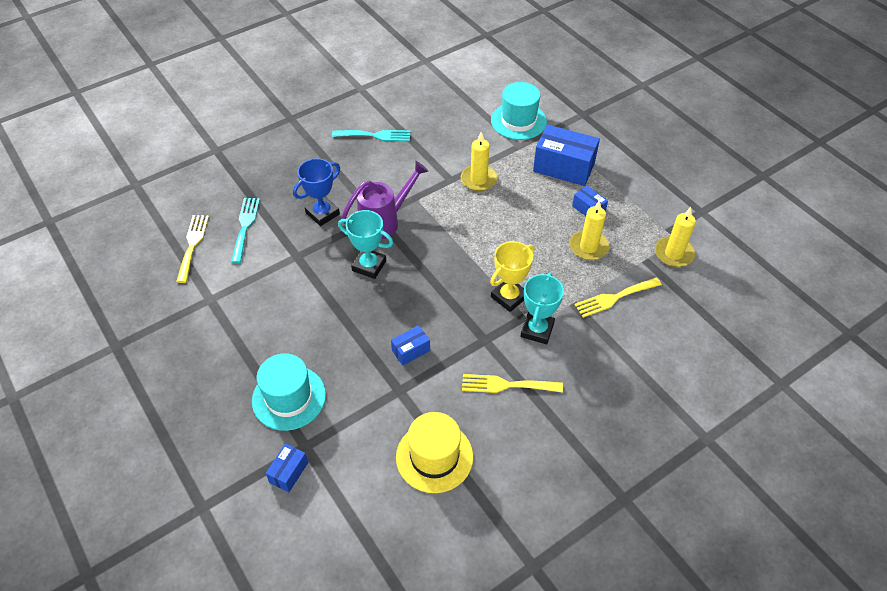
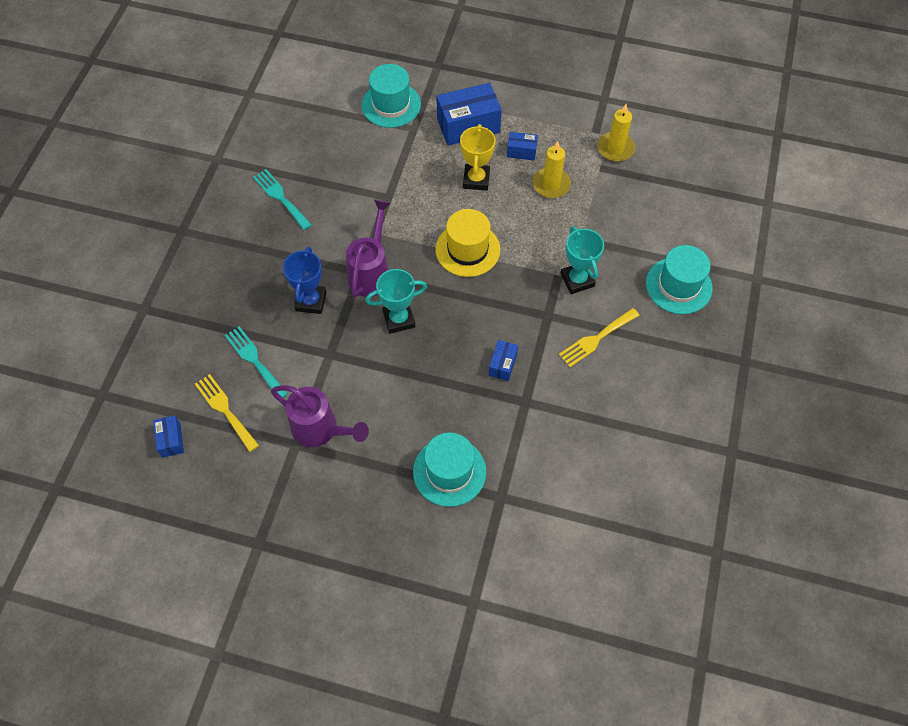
camera: 40 degrees left, 10 degrees up
blue box [265,444,308,492] -> blue box moved to [153,415,184,458]
turquoise fork [332,130,411,141] -> turquoise fork turned 90 degrees counterclockwise [253,169,312,230]
yellow hat [396,412,473,493] -> yellow hat moved to [435,209,500,277]
yellow candle [461,132,498,191] -> none
yellow trophy [490,241,534,312] -> yellow trophy moved to [460,124,496,191]
yellow fork [575,277,662,318] -> none
none -> purple watering can [271,385,369,447]
none -> turquoise hat [646,245,713,314]

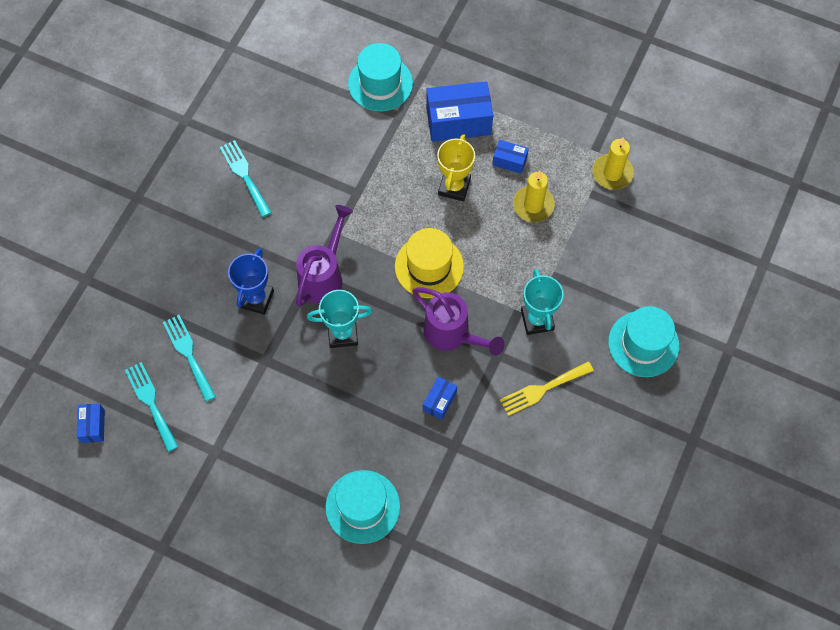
camera: 10 degrees right, 5 degrees up
yellow fork [195,374,259,452] -> turquoise fork [125,362,179,452]
purple watering can [271,385,369,447] -> purple watering can moved to [412,287,505,356]

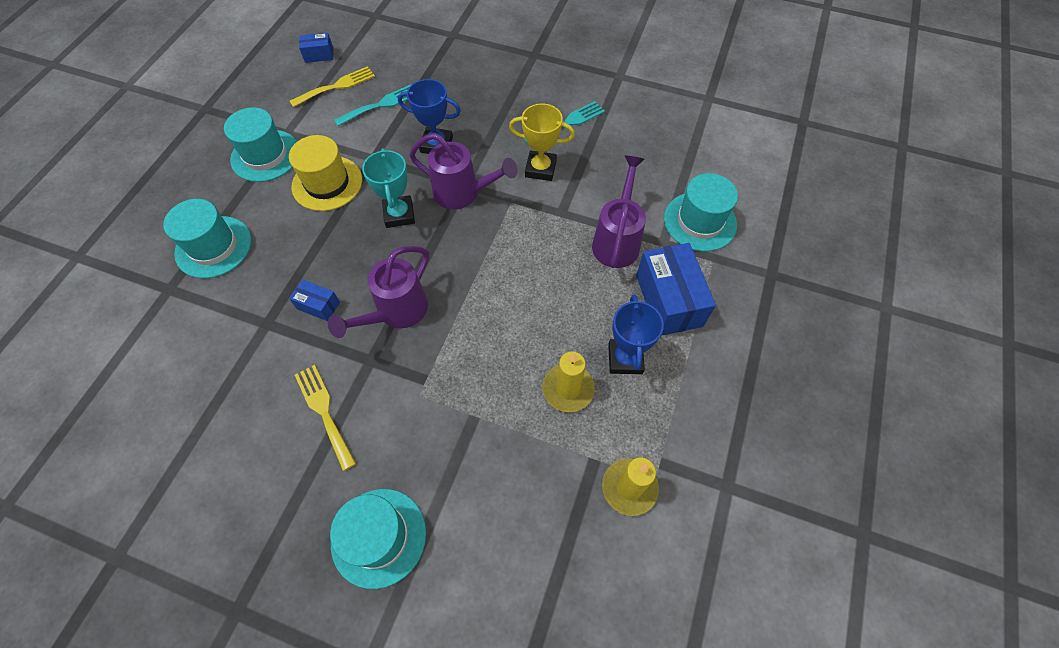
camera: 85 degrees right, 5 degrees down
turquoise fork [125,362,179,452] -> yellow fork [290,66,375,108]
yellow hat [395,228,464,298] -> yellow hat moved to [289,135,362,211]
yellow trophy [437,134,475,201] -> yellow trophy moved to [509,103,575,181]
blue box [492,140,529,174] -> blue trophy [608,294,664,374]
turquoise trophy [521,269,564,335] -> none
none -> turquoise hat [224,107,297,182]
none -> purple watering can [592,155,646,268]

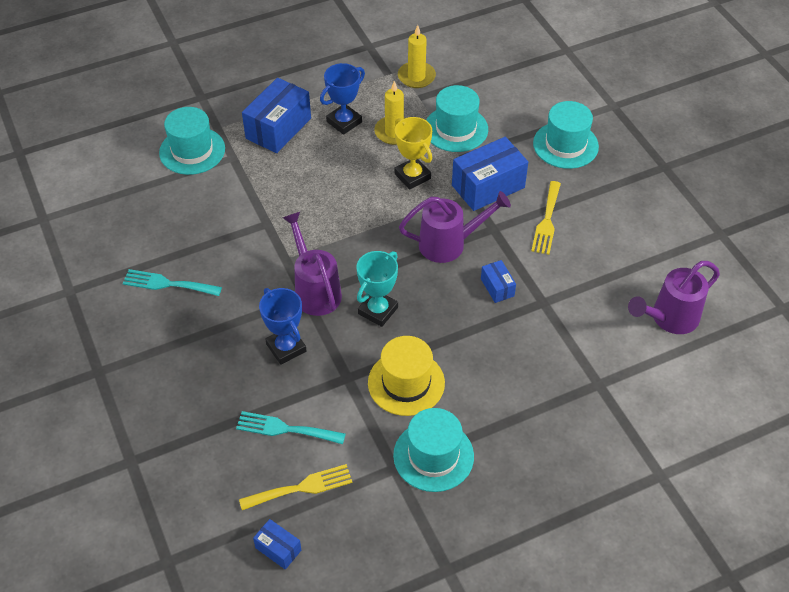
camera: 135 degrees left, 10 degrees down
turquoise hat [163,199,251,278] -> turquoise hat moved to [426,85,488,152]
yellow fork [290,66,375,108] -> yellow fork turned 150 degrees clockwise [239,464,353,510]
yellow trophy [509,103,575,181] -> yellow trophy moved to [394,117,432,190]
purple watering can [592,155,646,268] -> purple watering can moved to [628,261,720,334]
none -> blue box [452,137,528,211]

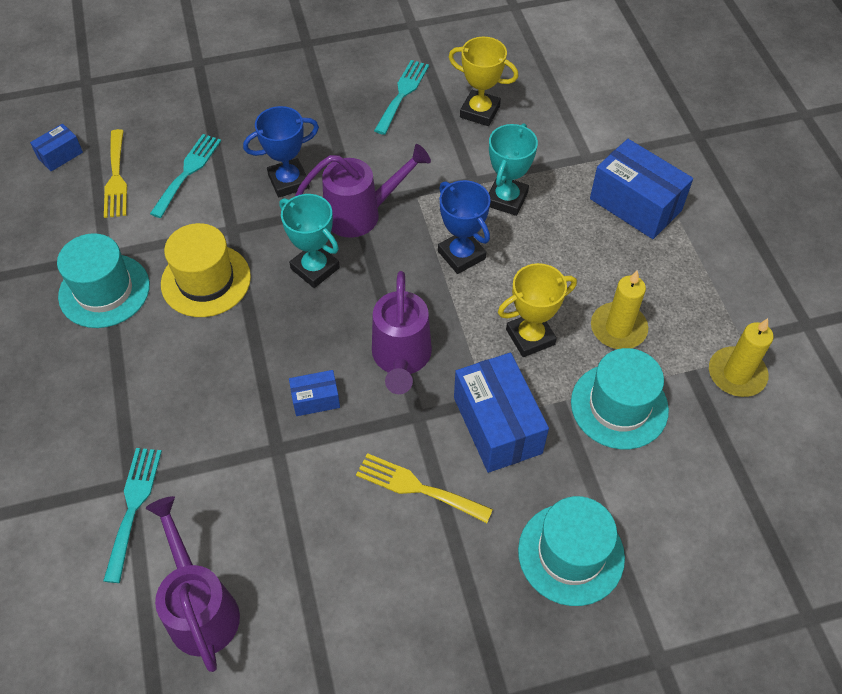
camera: 100 degrees right, 5 degrees up
turquoise hat [159,107,225,175] -> none
blue trophy [320,63,365,135] -> blue trophy moved to [438,180,490,274]
none -> turquoise fork [103,448,162,583]
none -> yellow trophy [449,37,519,126]
none -> turquoise trophy [489,123,538,216]

